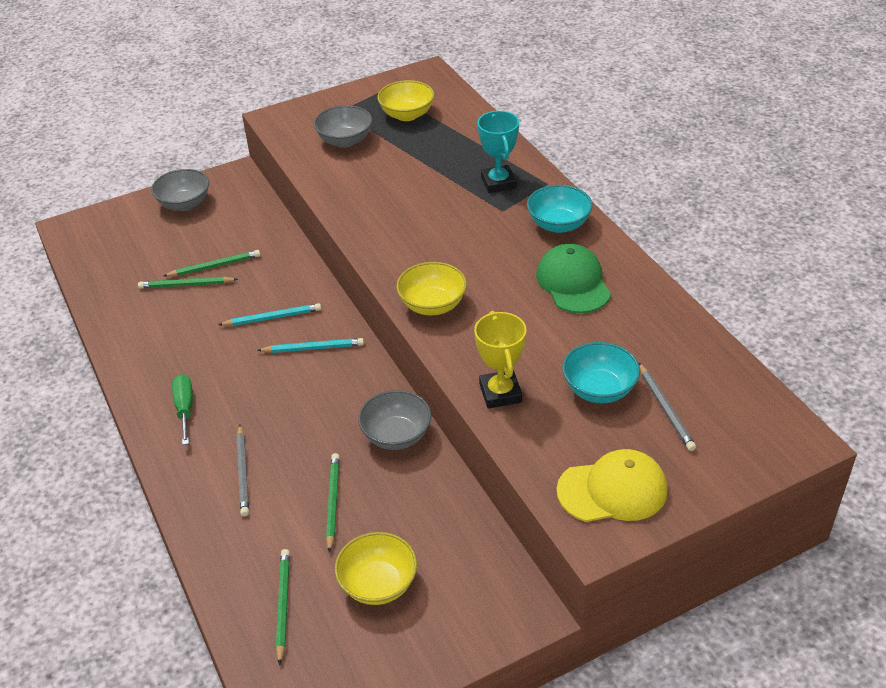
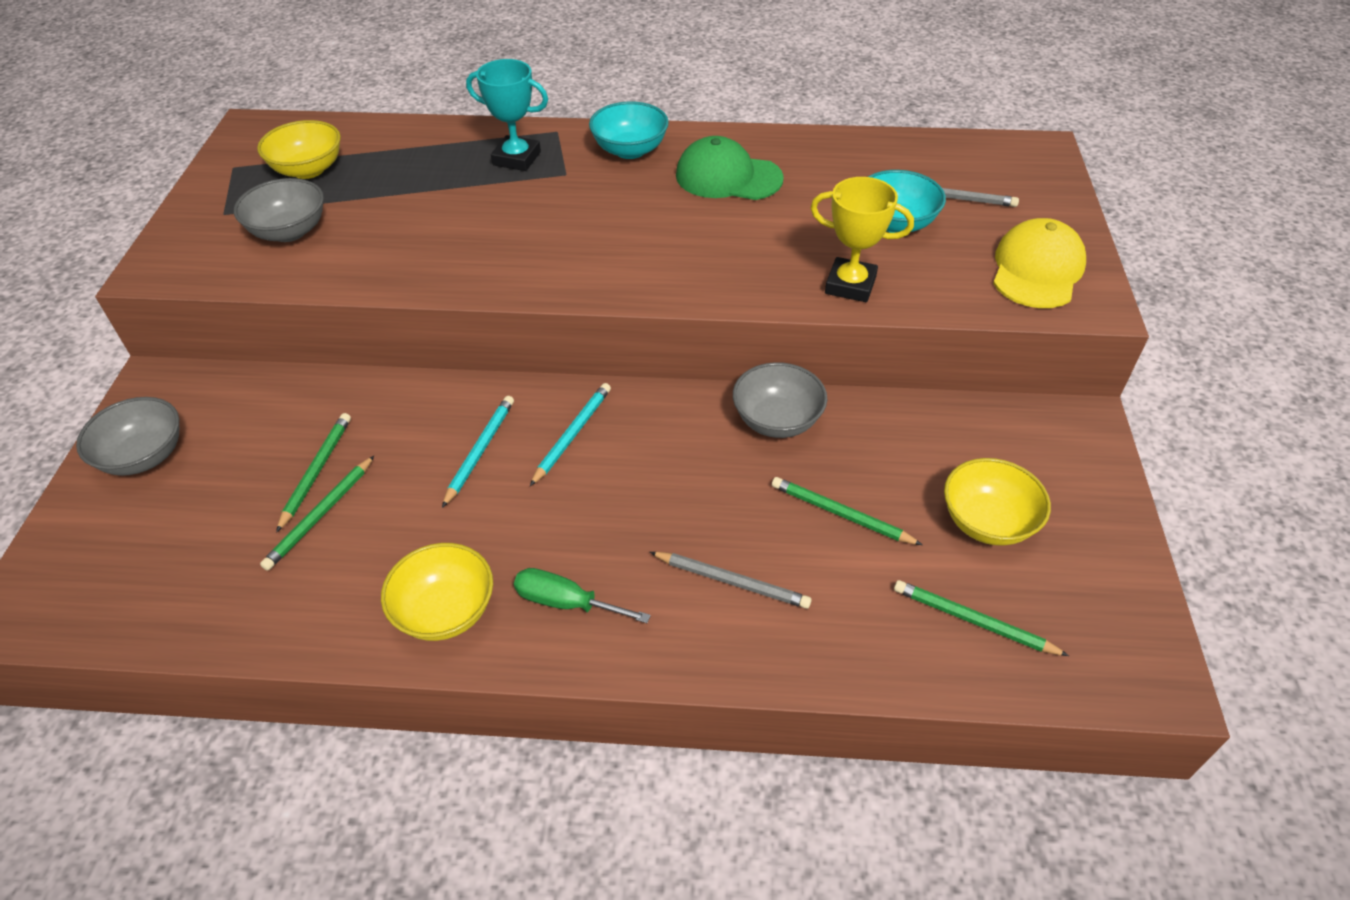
camera: 60 degrees left, 5 degrees up
yellow bowl [396,262,467,315] -> yellow bowl moved to [381,543,493,641]

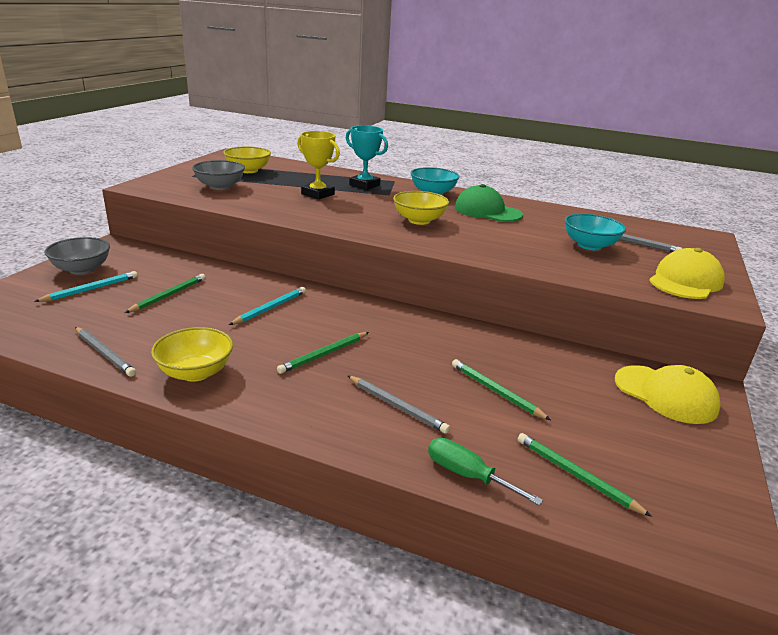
camera: 15 degrees right, 20 degrees down
green pencil [260,455,375,571] -> green pencil moved to [277,332,369,374]
green screwdriver [514,568,651,623] -> green screwdriver moved to [428,438,543,506]
turquoise pencil [530,383,611,486] -> turquoise pencil moved to [34,271,138,302]
grey bowl [733,362,827,438] -> none
yellow trophy [810,177,914,302] -> yellow trophy moved to [297,131,340,200]
yellow bowl [944,458,1051,546] -> yellow bowl moved to [393,191,449,225]
none -> grey pencil [75,327,136,377]
none -> yellow cap [615,365,721,424]

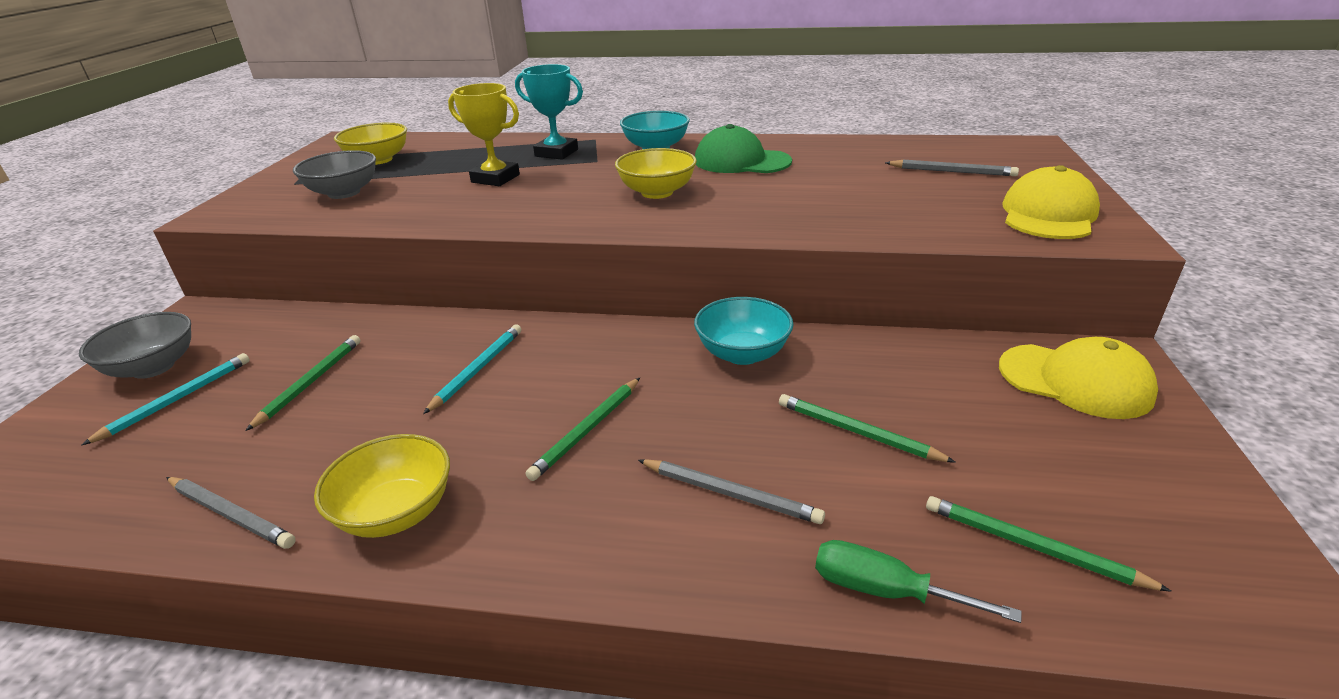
camera: 10 degrees left, 5 degrees up
turquoise bowl [565,214,626,250] -> turquoise bowl moved to [694,297,794,365]

